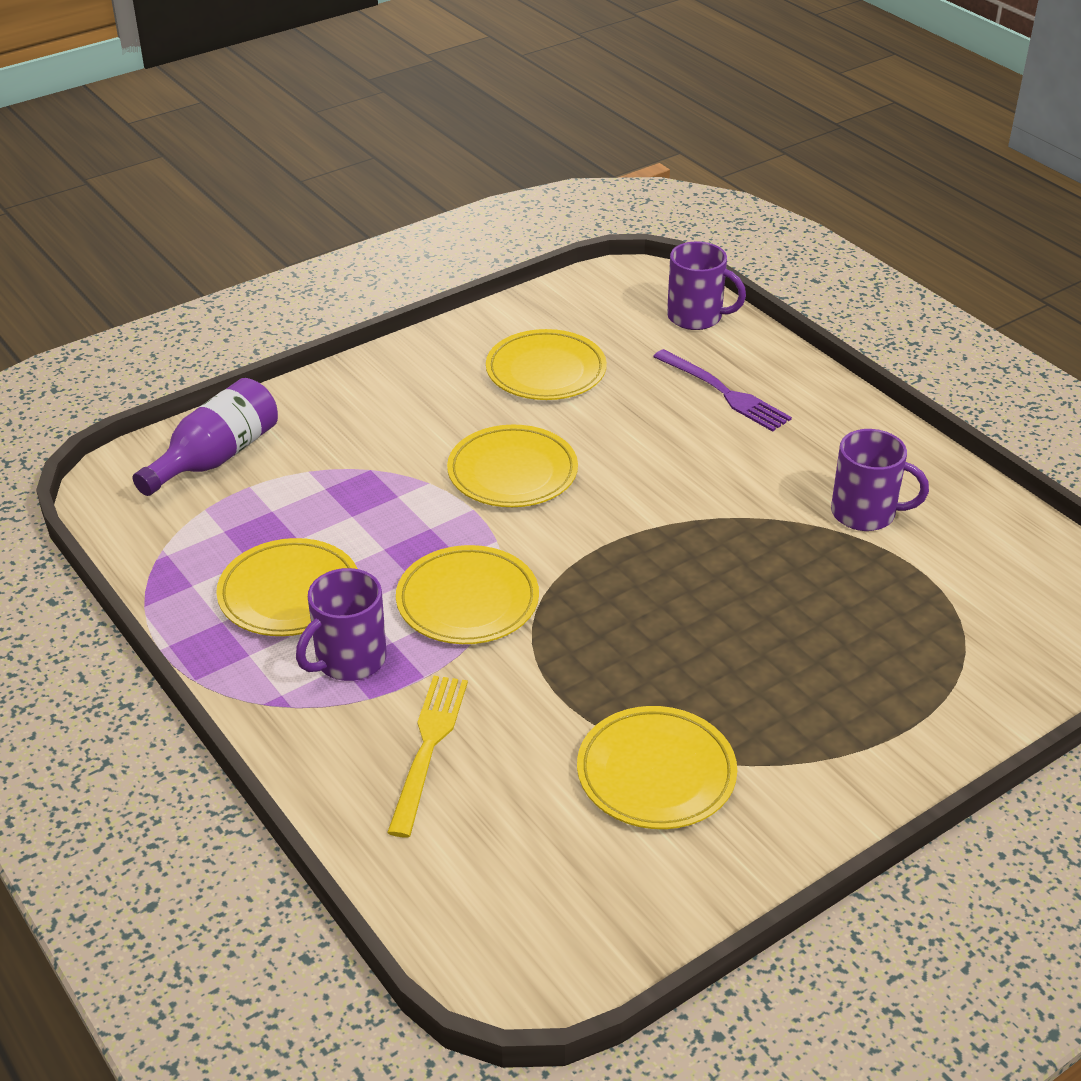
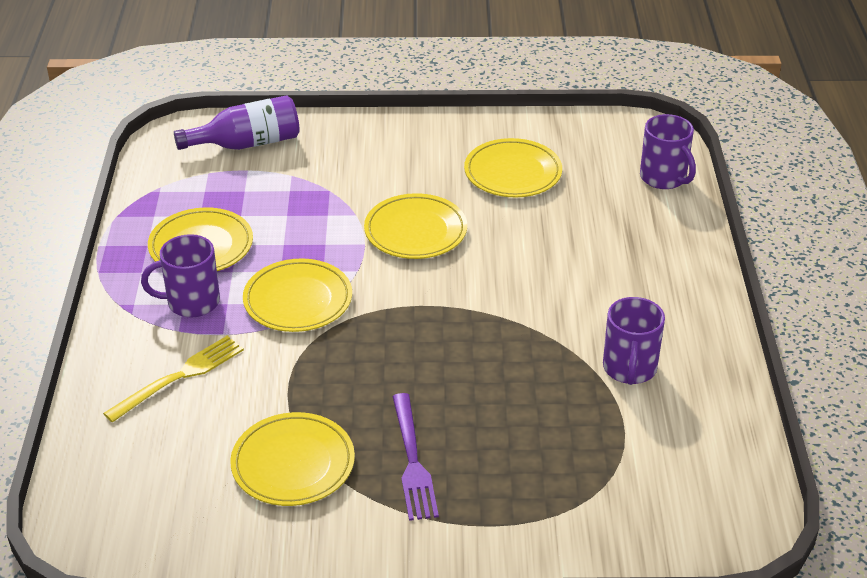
camera: 35 degrees right, 0 degrees up
purple fork [653,349,792,432] -> purple fork moved to [392,393,439,521]
purple mug [831,429,929,531] -> purple mug turned 45 degrees clockwise [603,297,665,385]

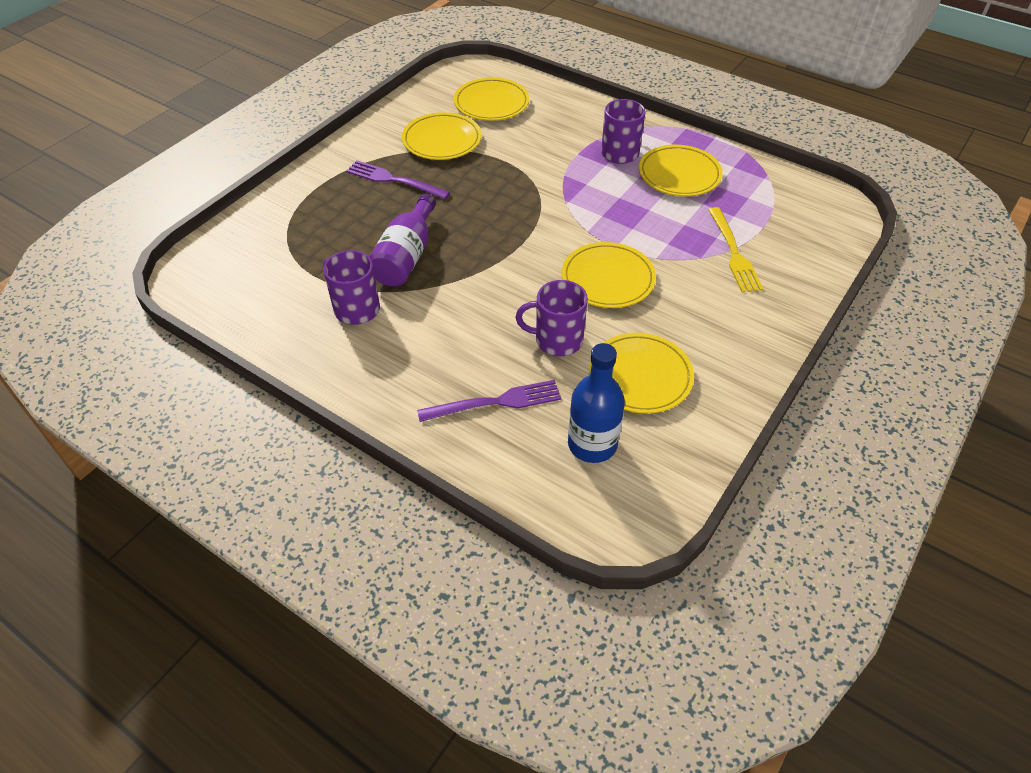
camera: 125 degrees right, 10 degrees up
yellow fork [103,336,244,422] -> yellow fork moved to [708,207,763,293]
purple bottle [174,95,300,150] -> purple bottle moved to [369,194,436,286]
yellow plate [243,258,352,332] -> yellow plate moved to [454,77,530,121]
purple mug [640,114,696,189] -> purple mug moved to [516,280,588,356]
none -> purple fork [417,380,561,422]
none -> blue bottle [568,343,625,463]

